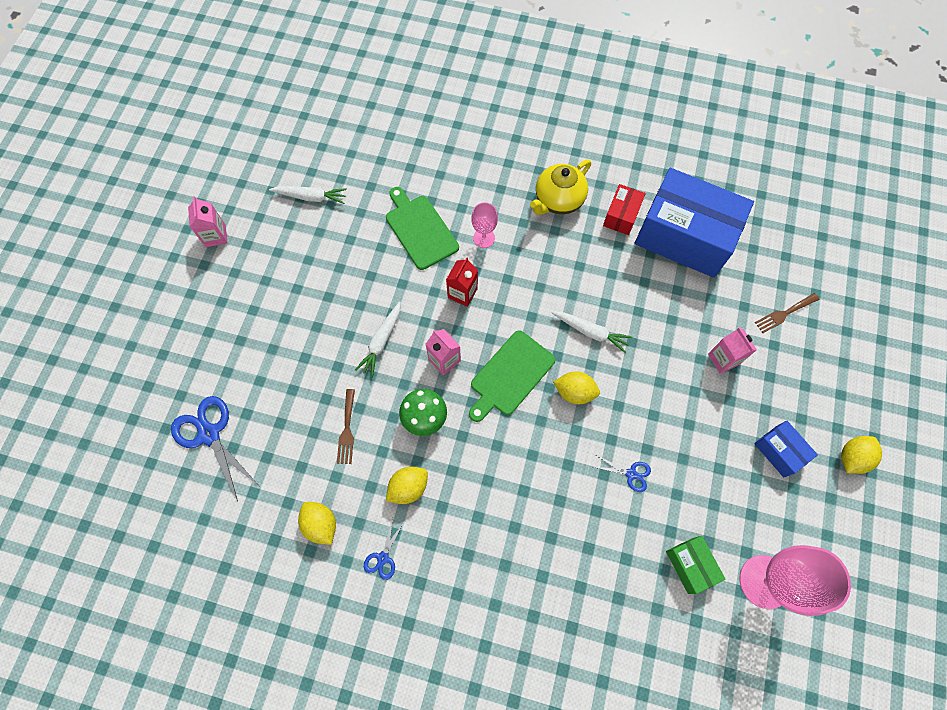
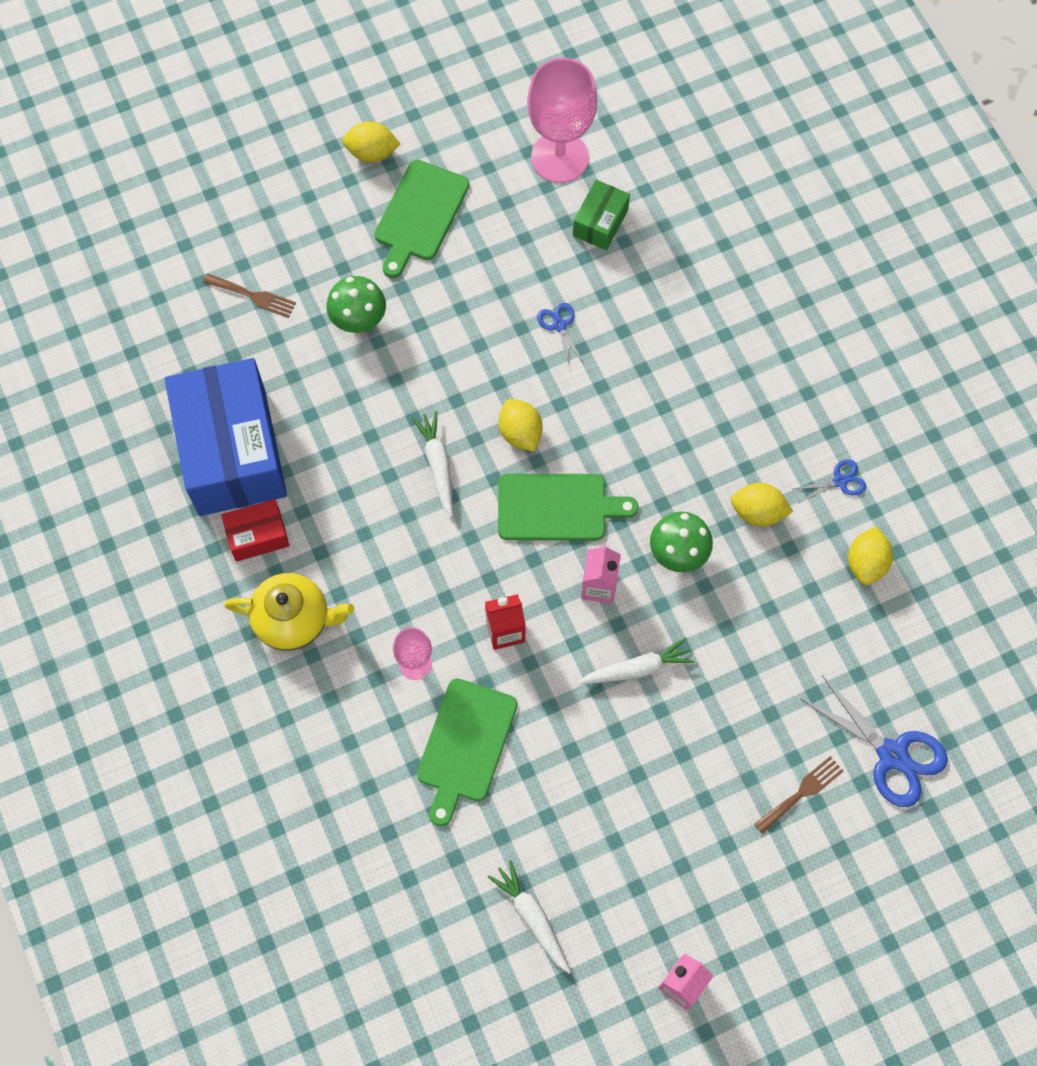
camera: 130 degrees left, 0 degrees up
blue scissors [171,396,259,501] -> blue scissors turned 60 degrees counterclockwise [801,675,948,807]
brown fork [337,389,355,464] -> brown fork moved to [754,756,844,834]
pink carton [708,327,757,374] -> green mushroom [326,276,386,333]
blue box [754,420,818,478] -> green cutting board [374,160,469,278]

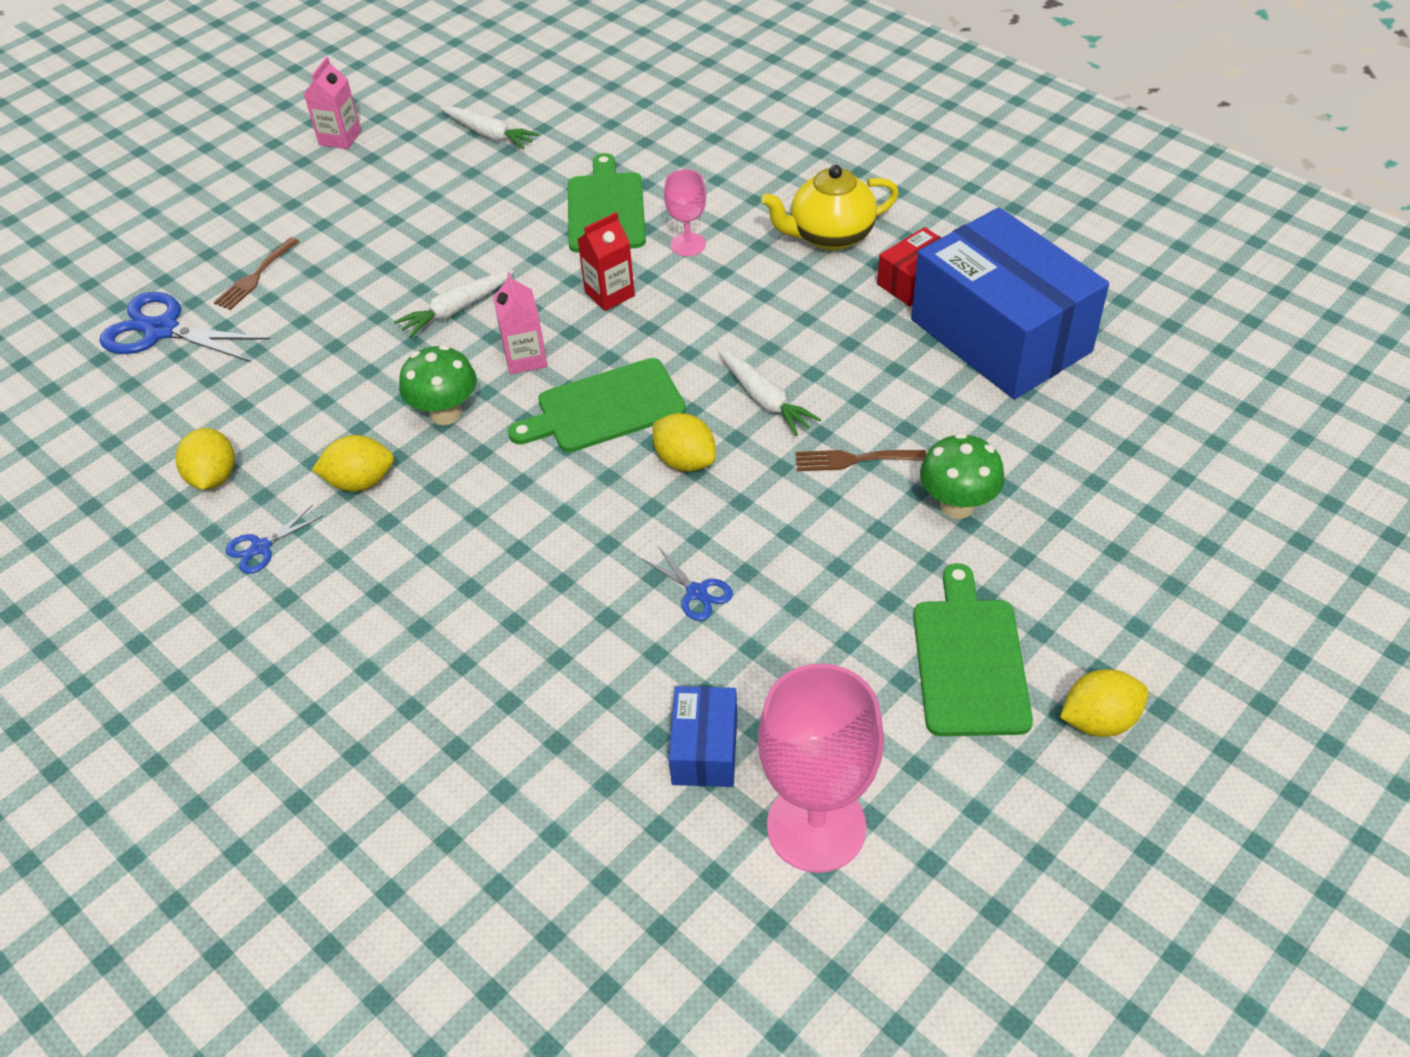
camera: 160 degrees right, 20 degrees down
brown fork [203,274,296,318] -> brown fork moved to [796,450,926,471]
green box [573,180,630,250] -> blue box [669,686,737,787]

